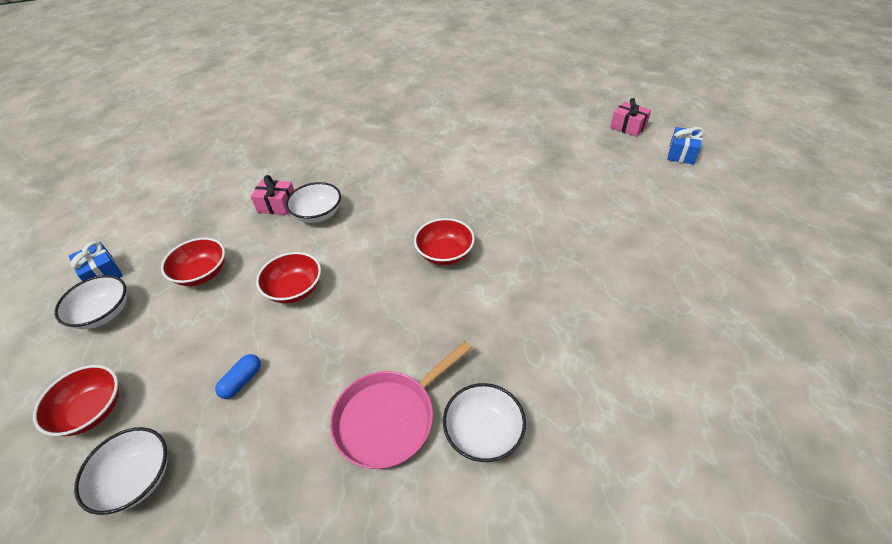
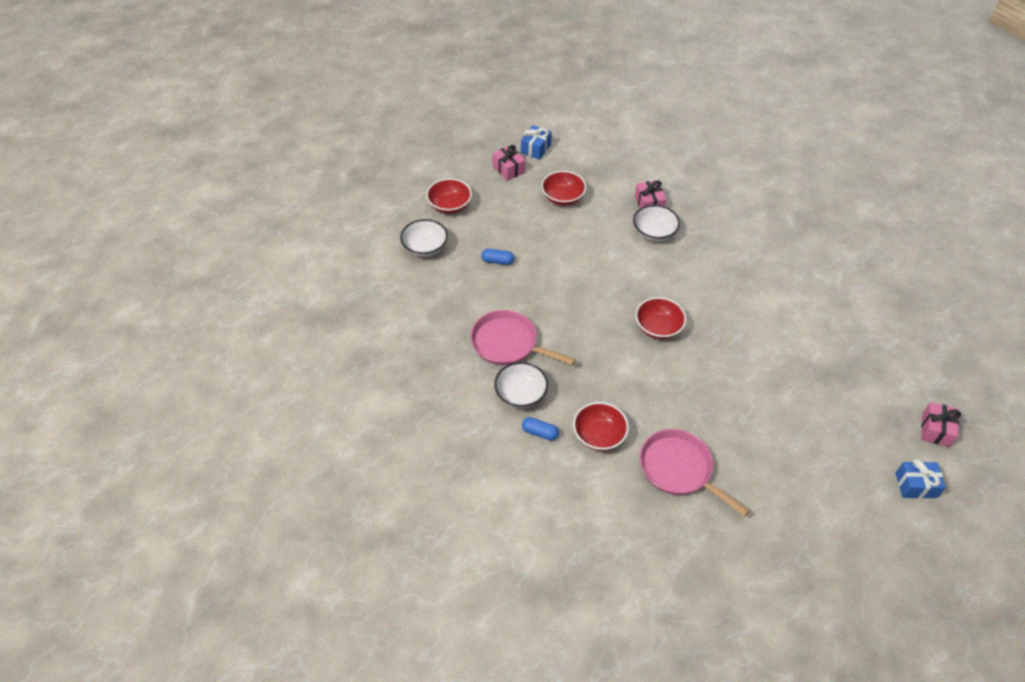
camera: 65 degrees right, 5 degrees up
white bowl [54,275,127,329] -> pink gift [493,145,525,181]
red bowl [256,252,321,303] -> red bowl moved to [573,402,629,451]
none -> blue capsule [522,417,559,441]
none -> pink pan [640,429,750,517]

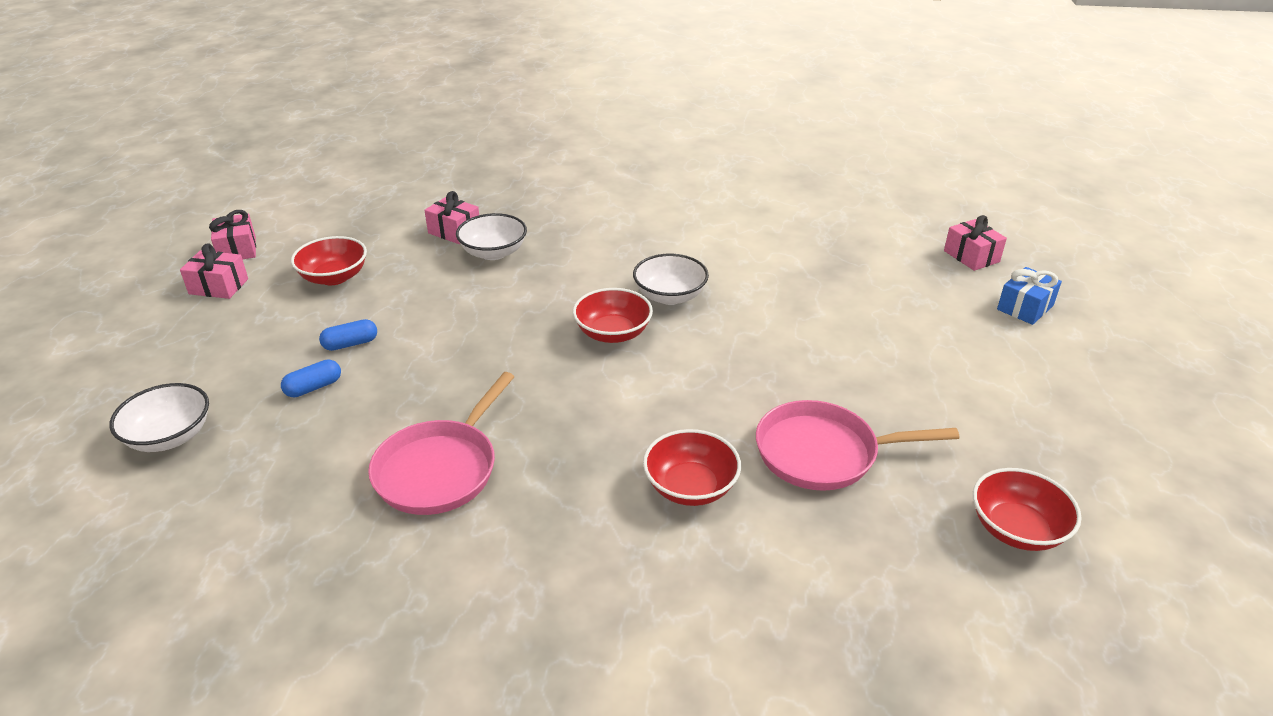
camera: 45 degrees left, 15 degrees down
red bowl [426,178,472,214] -> red bowl moved to [973,468,1082,551]
pink pan [471,310,576,365] -> pink pan turned 45 degrees counterclockwise [368,372,514,515]
white bowl [494,362,548,408] -> white bowl moved to [633,254,709,305]
blue gift [521,125,552,160] -> pink gift [209,210,256,259]
blue capsule [522,417,559,441] -> blue capsule moved to [319,319,377,351]

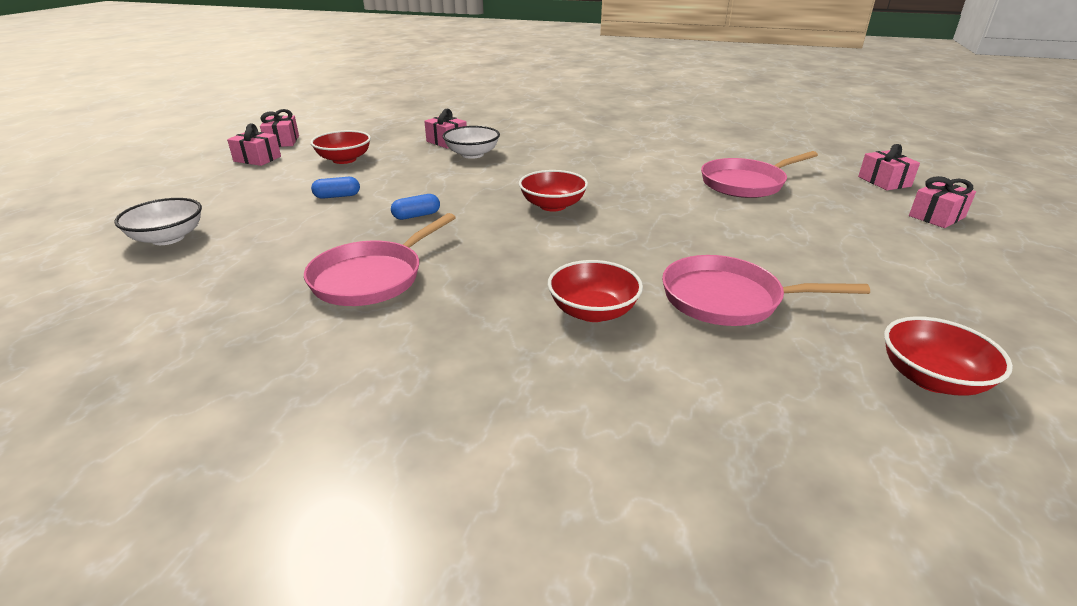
camera: 10 degrees right, 5 degrees down
blue capsule [281,359,341,397] -> blue capsule moved to [391,194,440,220]
white bowl [633,254,709,305] -> none
blue gift [997,267,1062,325] -> pink gift [909,176,976,228]
none -> pink pan [701,151,818,198]

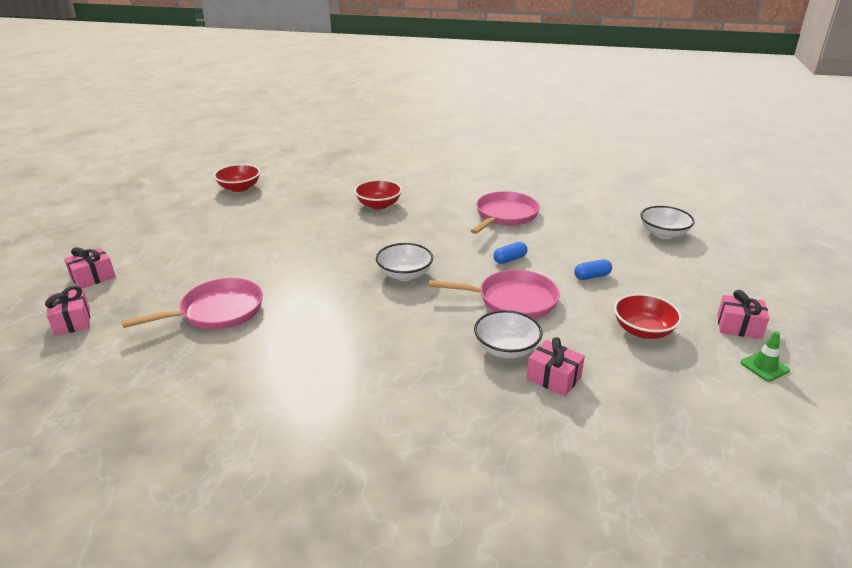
camera: 175 degrees right, 0 degrees up
pink gift [260,109,299,147] -> green traffic cone [741,331,790,381]
red bowl [519,170,588,212] -> white bowl [376,243,433,281]
pink pan [662,255,870,326] -> pink pan moved to [429,270,560,319]

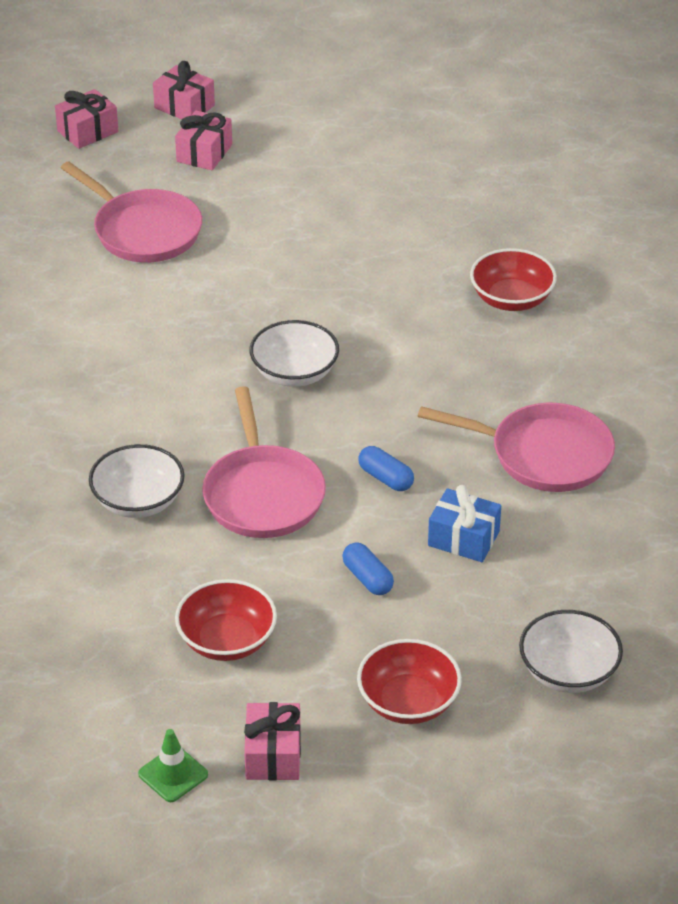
camera: 75 degrees right, 10 degrees up
red bowl [214,164,260,192] -> red bowl moved to [357,639,462,724]
pink gift [527,337,585,396] -> pink gift moved to [175,110,232,170]
none -> blue gift [428,485,501,562]

